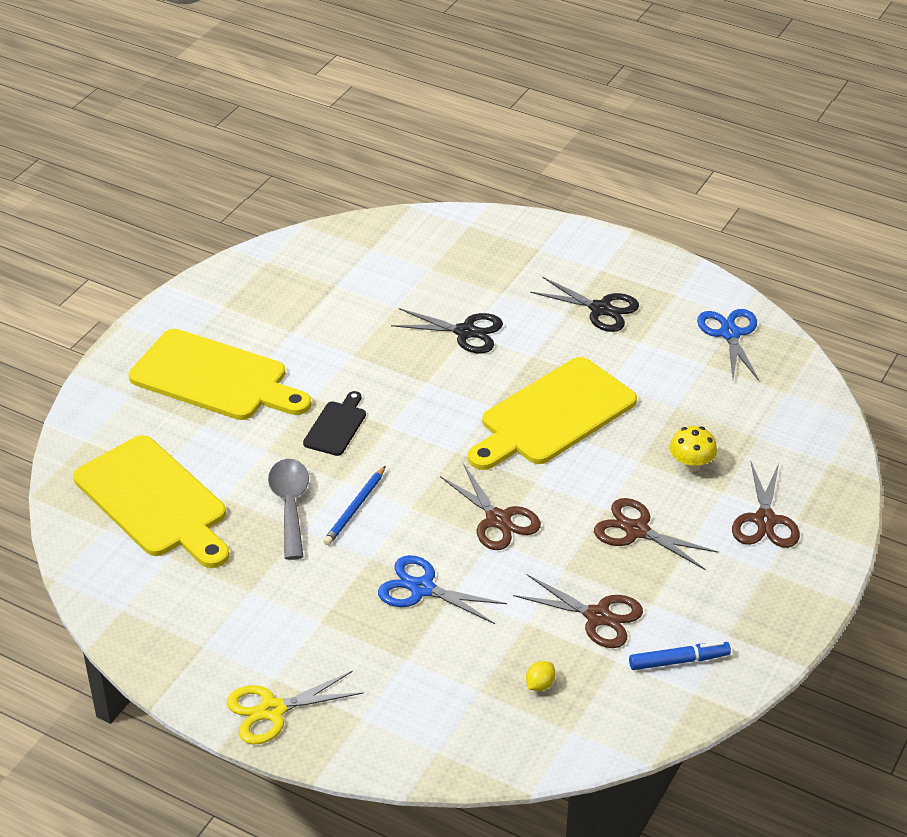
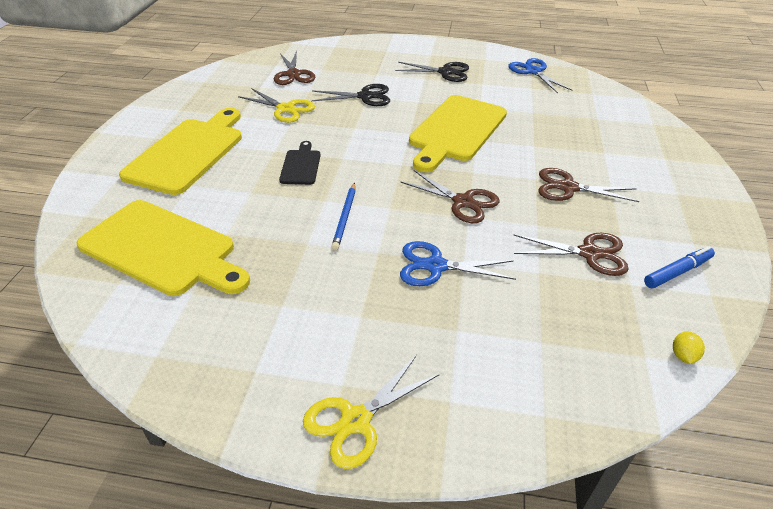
camera: 20 degrees left, 0 degrees up
yellow cutting board [129,329,311,420] -> yellow cutting board turned 75 degrees counterclockwise [119,108,242,195]
grey spoon [268,459,309,560] -> none
yellow lemon [526,661,556,691] -> yellow lemon moved to [673,331,705,364]
yellow mushroom [670,426,717,472] -> none
brown scissors [732,462,800,548] -> brown scissors moved to [274,51,315,85]
none -> yellow scissors [238,88,315,123]

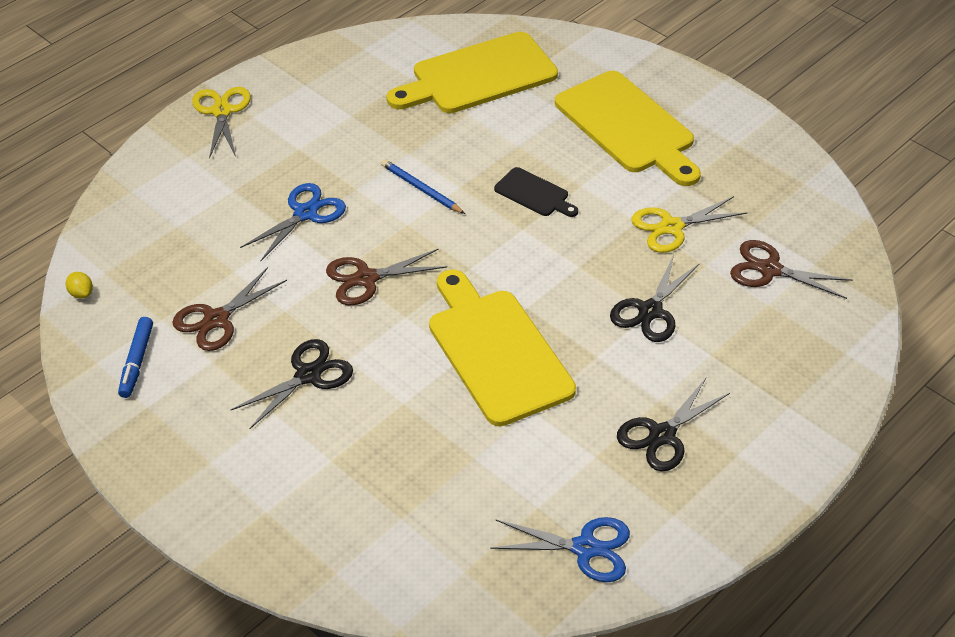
camera: 125 degrees right, 5 degrees up
brown scissors [538,168,640,202] -> black scissors [231,339,353,429]

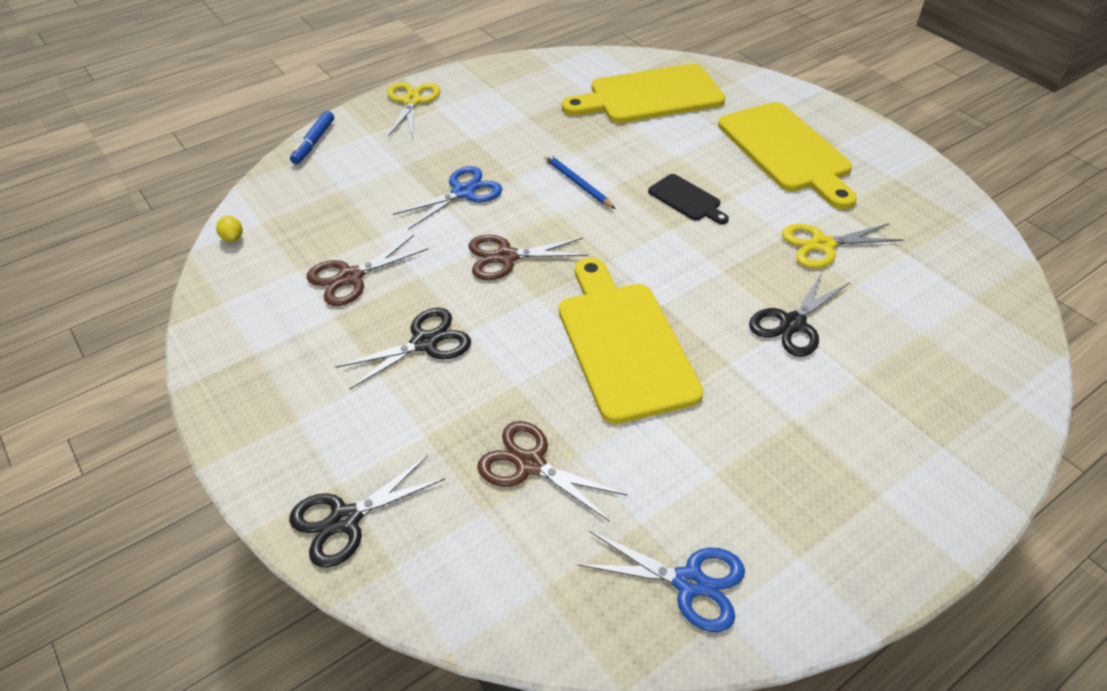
camera: 10 degrees right, 0 degrees up
blue marker [118,317,153,398] -> blue marker moved to [290,111,334,164]
black scissors [617,378,730,471] -> black scissors moved to [289,455,446,568]
brown scissors [730,240,853,299] -> brown scissors moved to [477,421,627,522]

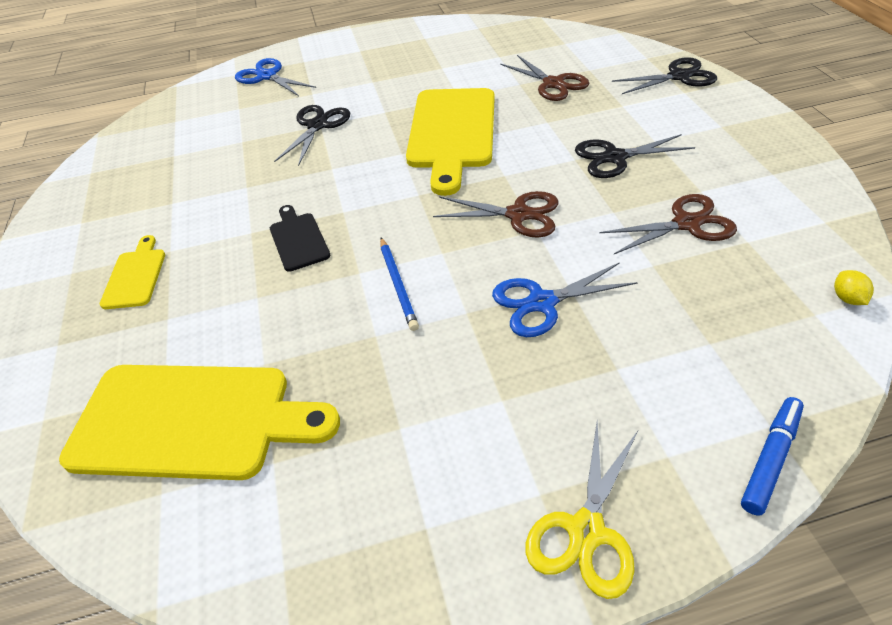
camera: 155 degrees left, 0 degrees up
blue scissors [578,531,745,632] -> blue scissors moved to [235,58,316,96]
yellow cutting board [718,102,857,209] -> yellow cutting board [99,235,165,309], size x0.48
black scissors [749,271,850,357] -> black scissors turned 45 degrees counterclockwise [274,105,350,166]
yellow scissors [782,223,903,268] -> none

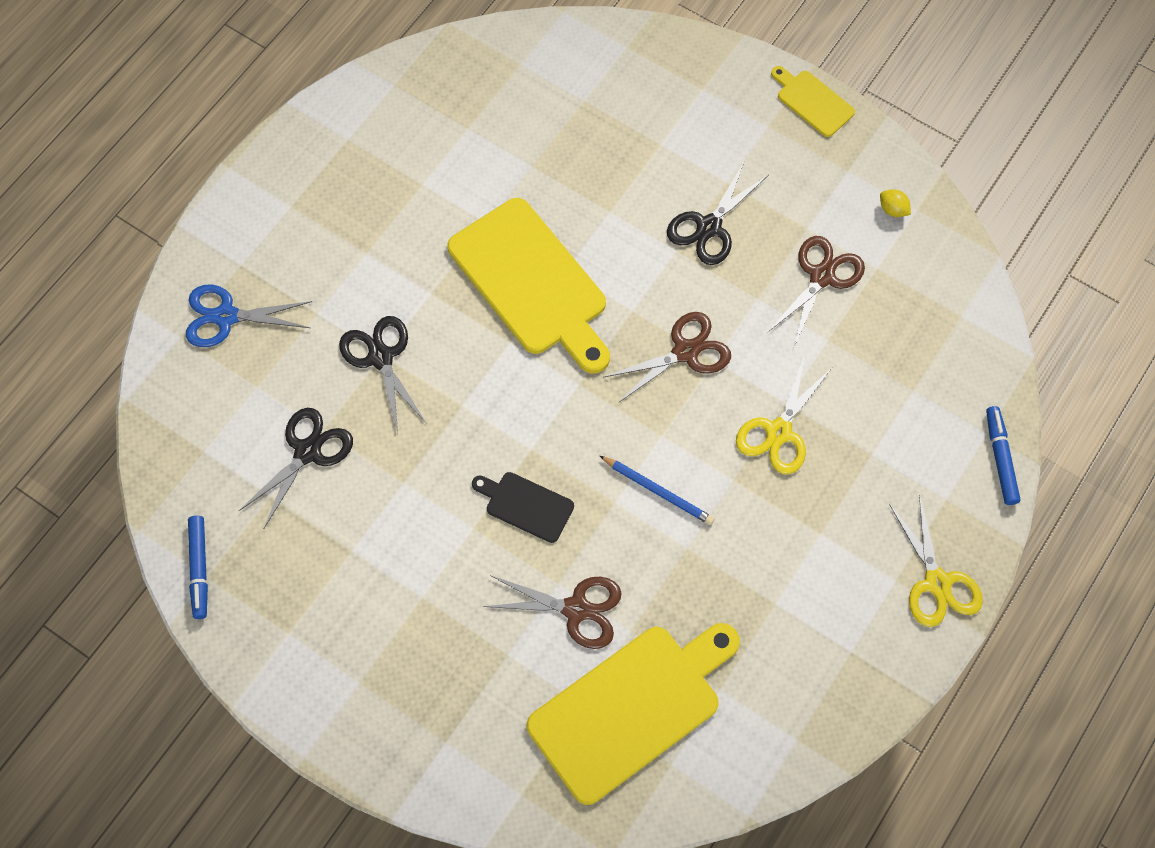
camera: 45 degrees left, 20 degrees up
yellow cutting board [99,235,165,309] -> yellow cutting board moved to [771,66,855,137]
blue scissors [492,262,638,337] -> yellow scissors [736,357,832,474]
brown scissors [500,55,589,101] -> brown scissors moved to [483,575,622,649]
black scissors [612,57,717,94] -> black scissors moved to [239,408,353,528]
yellow lemon [834,270,874,305] -> yellow lemon moved to [880,189,911,217]
none -> blue marker [188,516,208,619]

